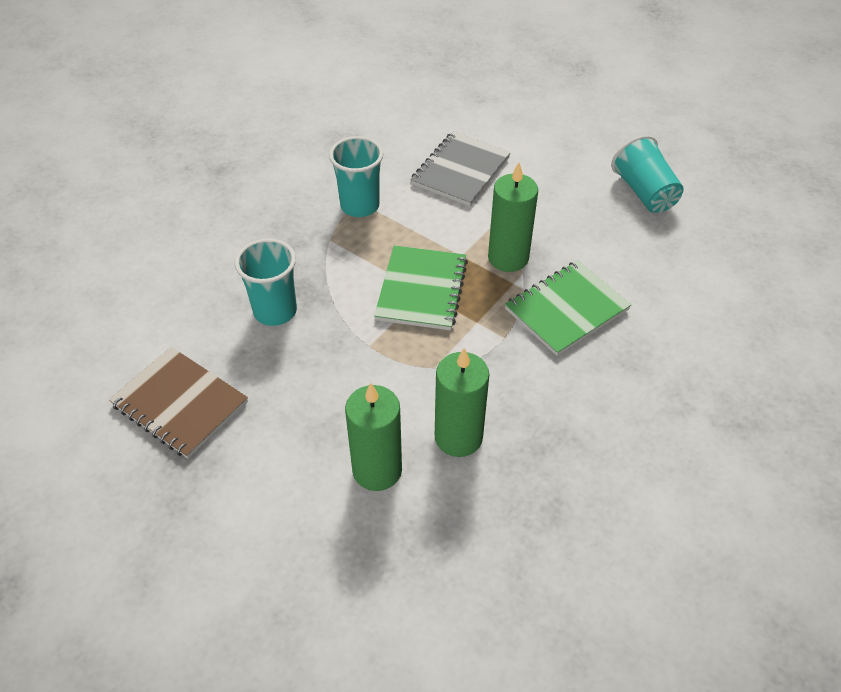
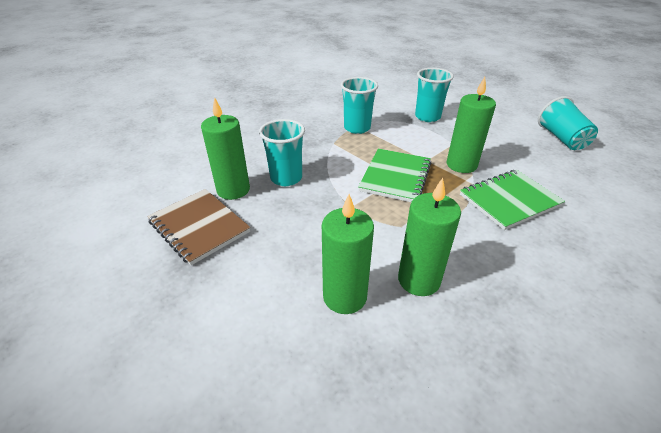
camera: 10 degrees right, 10 degrees down
grey notebook [410,132,511,206] -> turquoise cup [415,68,454,122]
none -> green candle [201,97,250,200]

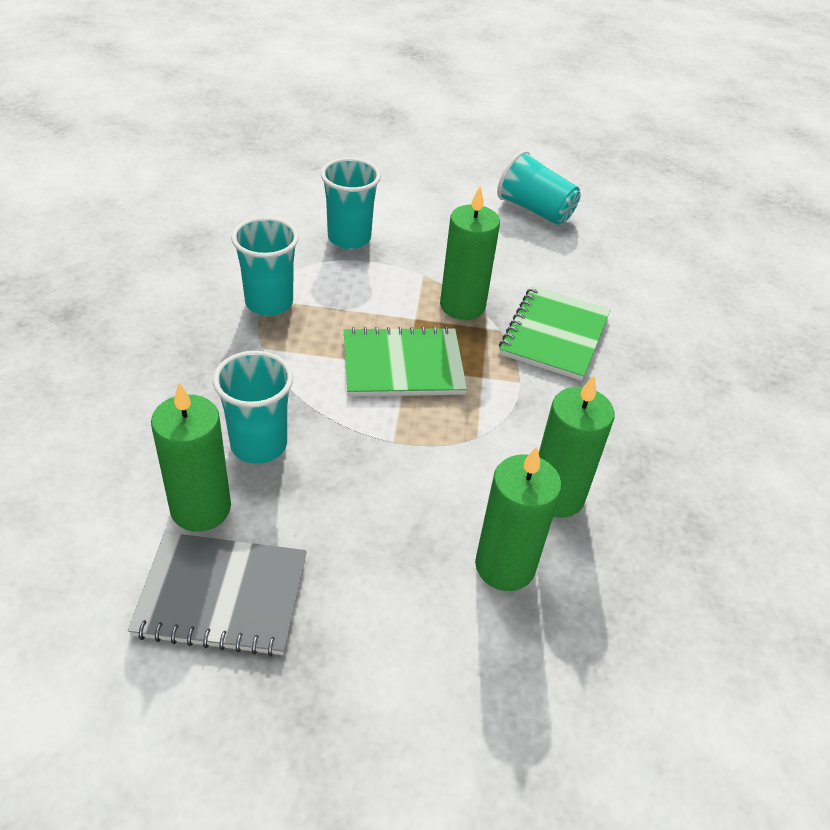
camera: 45 degrees left, 5 degrees up
brown notebook [147,189,250,265] -> grey notebook [128,532,307,657]
green notebook [358,148,432,202] -> green notebook turned 75 degrees counterclockwise [344,326,467,397]

